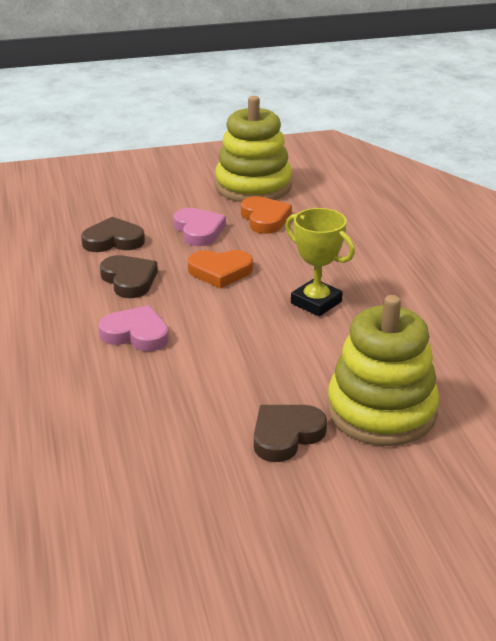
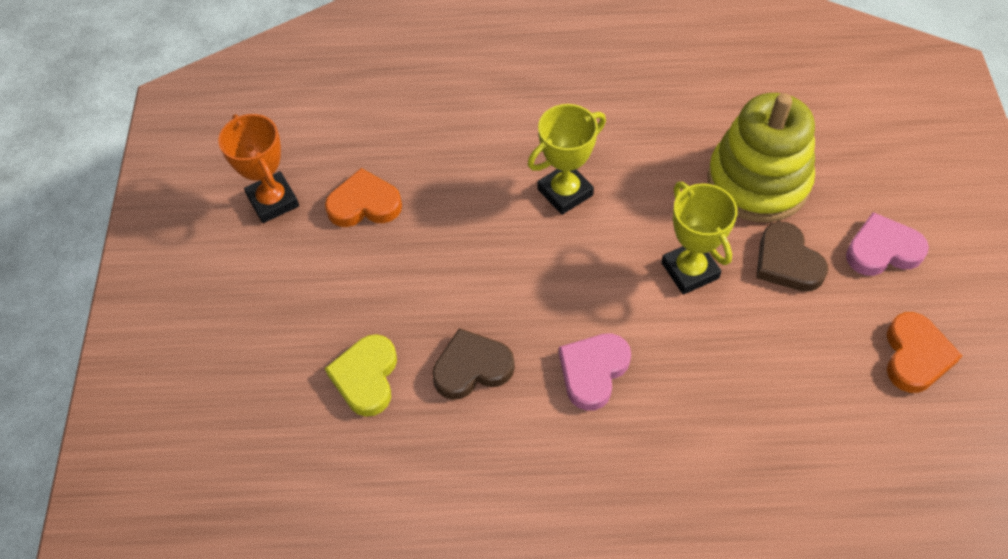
camera: 75 degrees left, 25 degrees up
brown heart [81,217,145,252] -> yellow heart [325,334,397,417]
pink heart [173,208,226,246] -> pink heart moved to [846,212,929,276]
orange heart [188,250,253,289] -> orange heart moved to [887,312,962,393]
yellow stacking toy [215,96,292,202] -> orange trophy [218,114,299,223]
none -> yellow trophy [661,182,738,295]

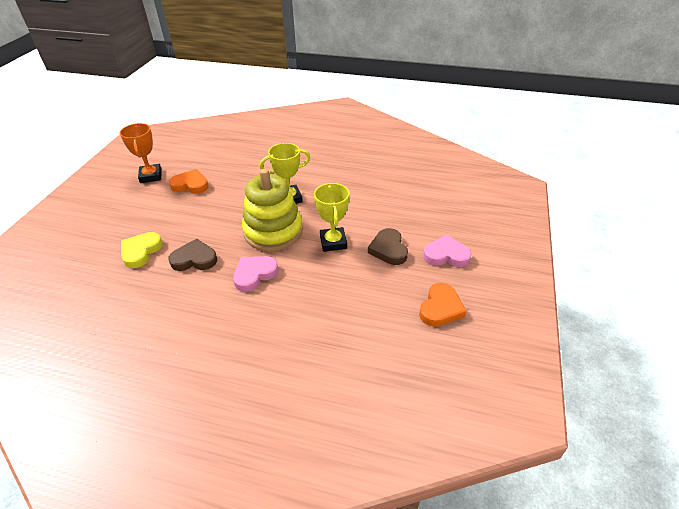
camera: 15 degrees right, 15 degrees down
yellow stacking toy [707,93,815,222] -> yellow stacking toy moved to [242,169,303,251]

